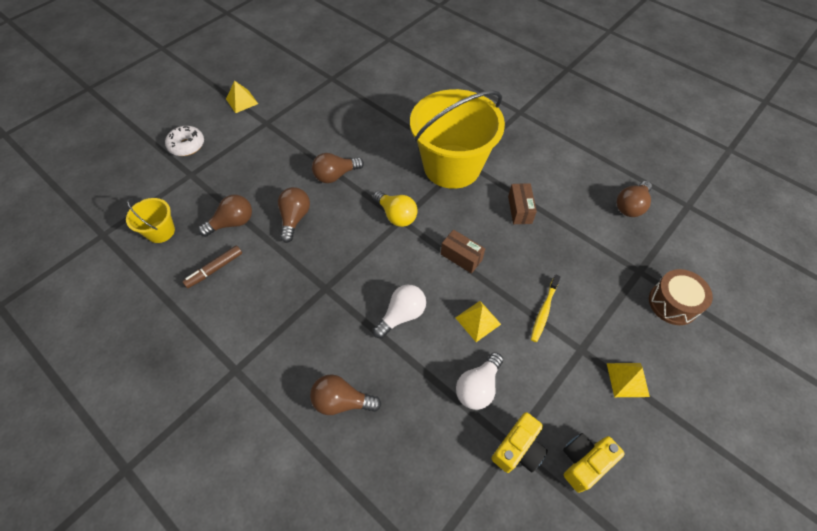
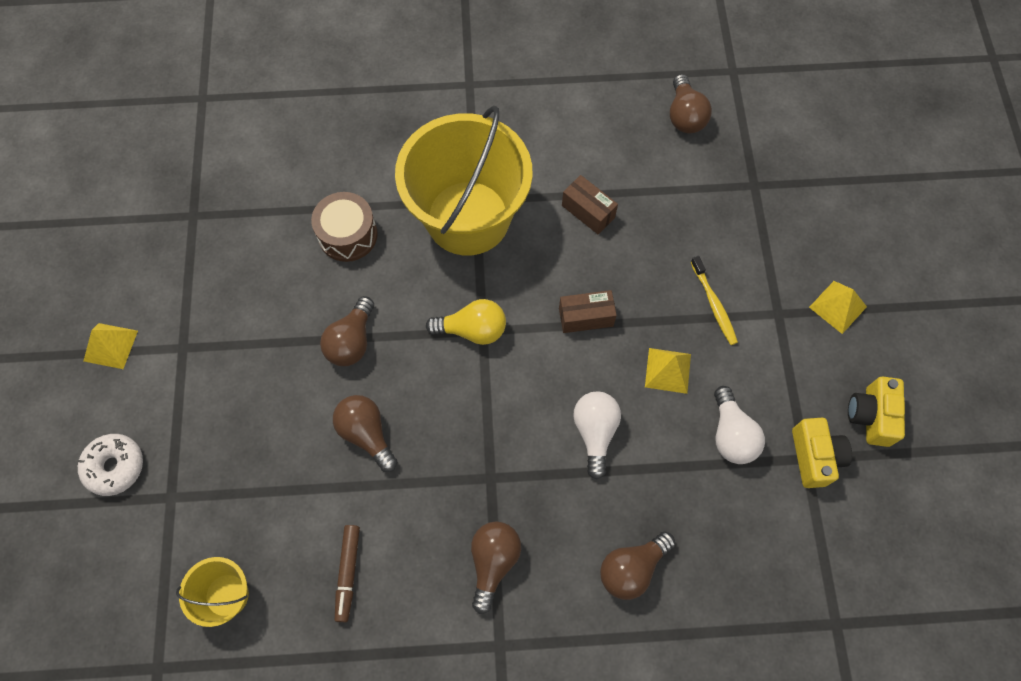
camera: 45 degrees left, 10 degrees up
brown light bulb [198,195,252,237] -> brown light bulb moved to [471,521,521,614]
brown drum [649,269,713,325] -> brown drum moved to [311,192,378,262]

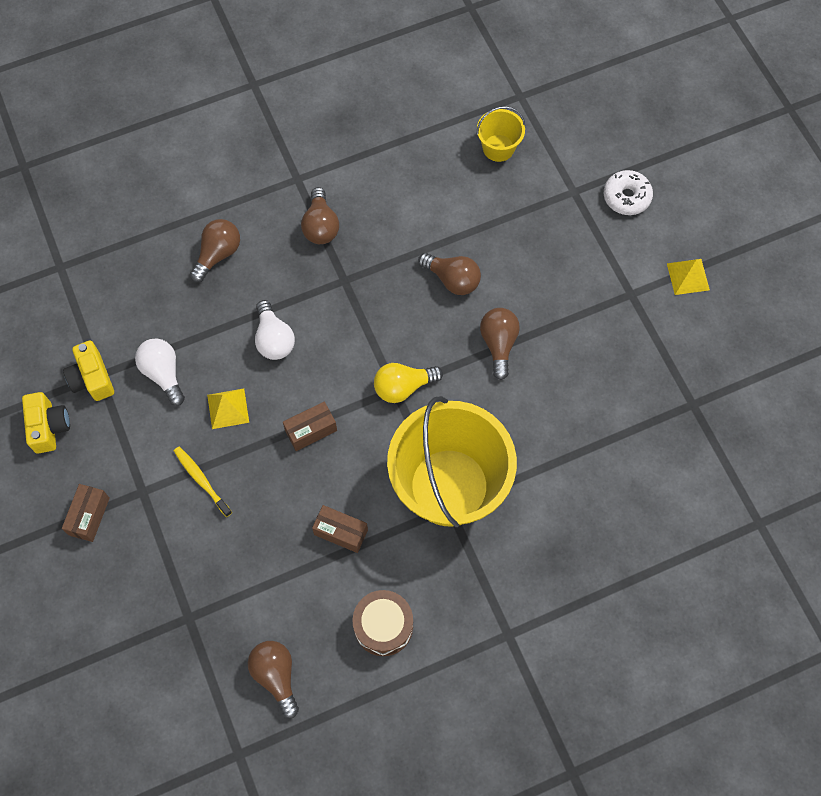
camera: 160 degrees right, 0 degrees up
brown drum [311,192,378,262] -> brown drum moved to [352,590,413,656]
brown marker [335,525,360,622] -> none
yellow pyramid [809,281,867,334] -> brown box [62,484,110,542]

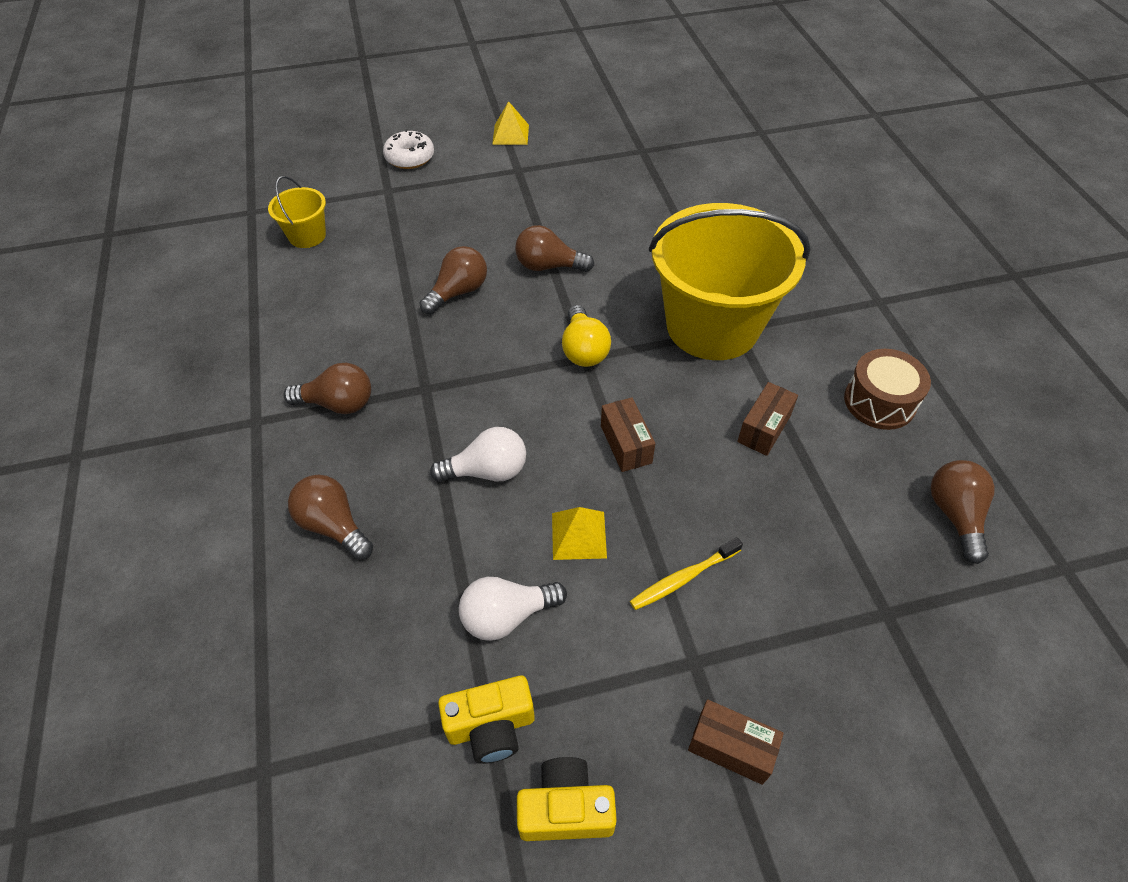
camera: 80 degrees left, 15 degrees down
brown light bulb [248,641,299,718] -> brown light bulb turned 105 degrees clockwise [931,460,995,564]

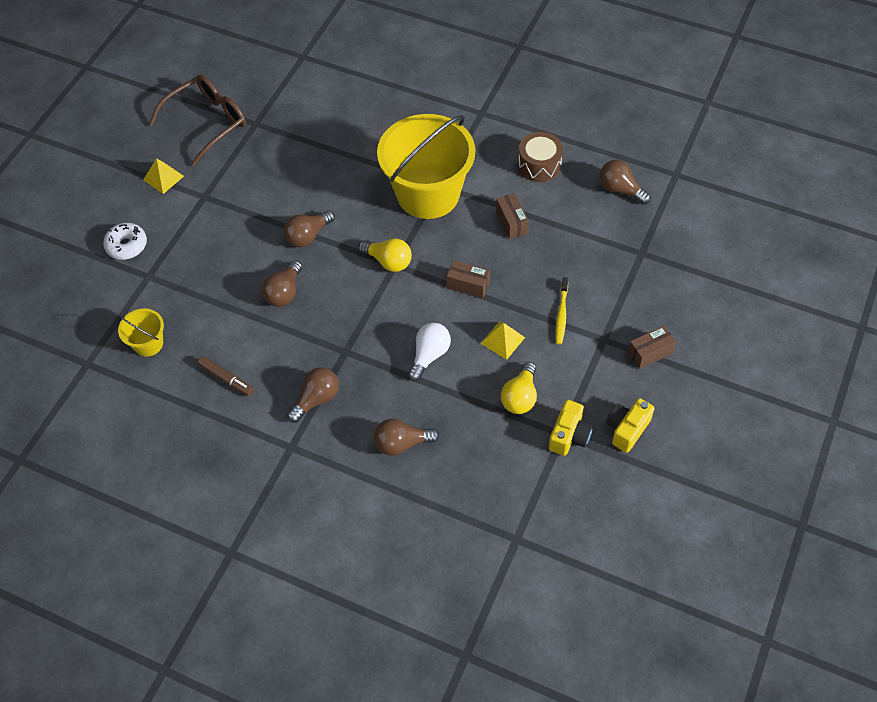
camera: 50 degrees left, 5 degrees up
brown light bulb [420,246,487,315] -> brown light bulb turned 150 degrees counterclockwise [262,260,302,307]
white light bulb [459,577,567,641] -> yellow light bulb [501,362,537,414]
none -> brown glasses [149,75,246,166]
none -> brown marker [197,356,253,396]

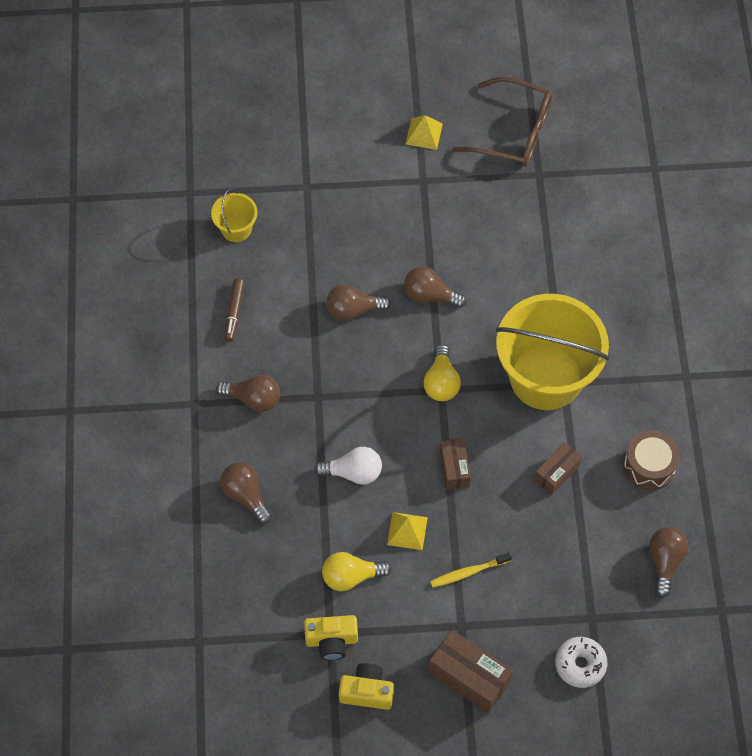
camera: 60 degrees right, 5 degrees up
white donut [103,223,147,260] -> white donut moved to [555,637,608,688]
brown box [628,326,676,369] -> brown box [428,630,513,713], size x1.60

